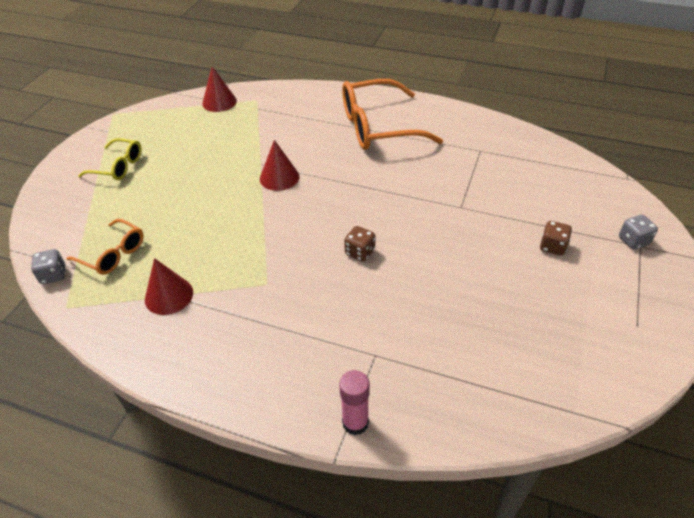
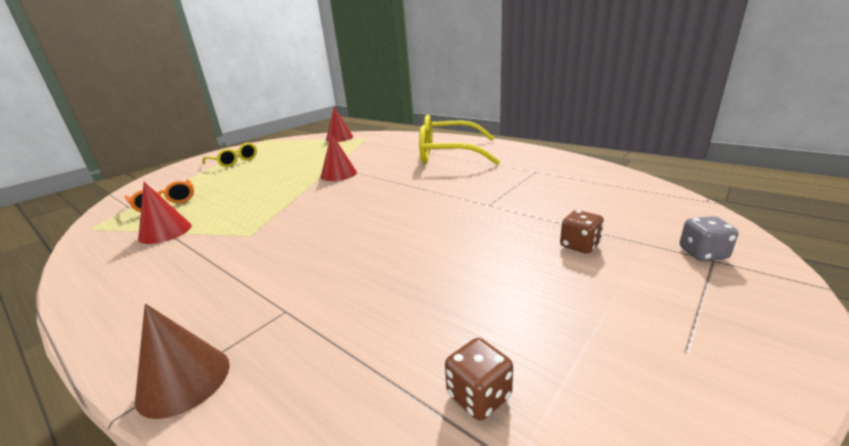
camera: 20 degrees right, 20 degrees down
grey dice [31,249,66,284] -> none
pink glue stick [339,370,369,435] -> brown cone [135,304,230,419]
orange glasses [342,79,443,150] -> yellow glasses [419,115,500,165]
brown dice [344,226,375,262] -> brown dice moved to [445,338,513,421]

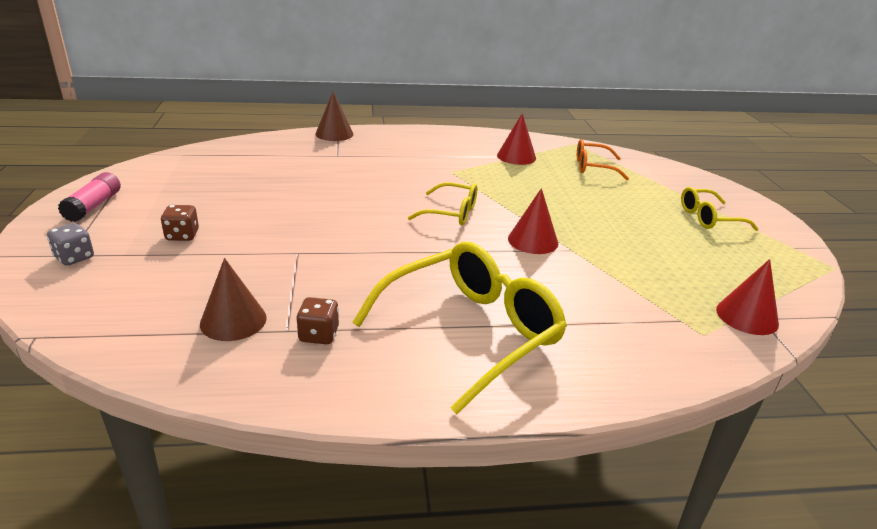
camera: 130 degrees right, 5 degrees up
brown dice [445,338,513,421] -> brown dice moved to [296,297,339,344]
none -> pink glue stick [58,172,121,222]
none -> brown cone [200,258,267,341]
none -> yellow glasses [408,182,477,225]

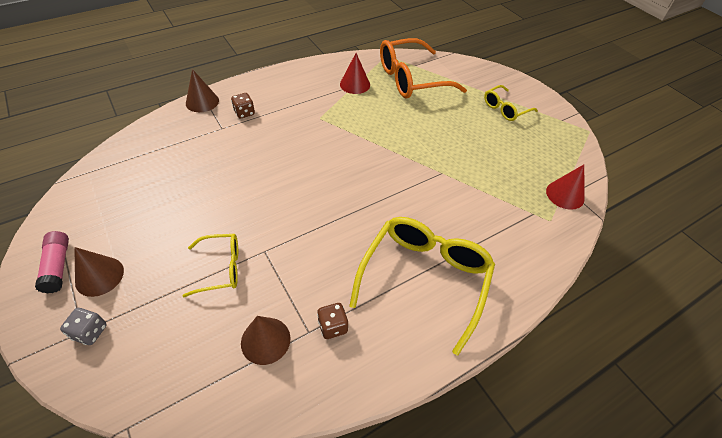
camera: 25 degrees left, 20 degrees up
brown dice [161,205,199,241] -> brown dice moved to [231,93,255,119]
yellow glasses [408,182,477,225] -> yellow glasses moved to [183,234,238,297]
red cone [508,188,558,254] -> none
orange glasses [577,139,629,180] -> orange glasses [380,38,467,98], size x1.87
none -> brown cone [74,247,124,297]

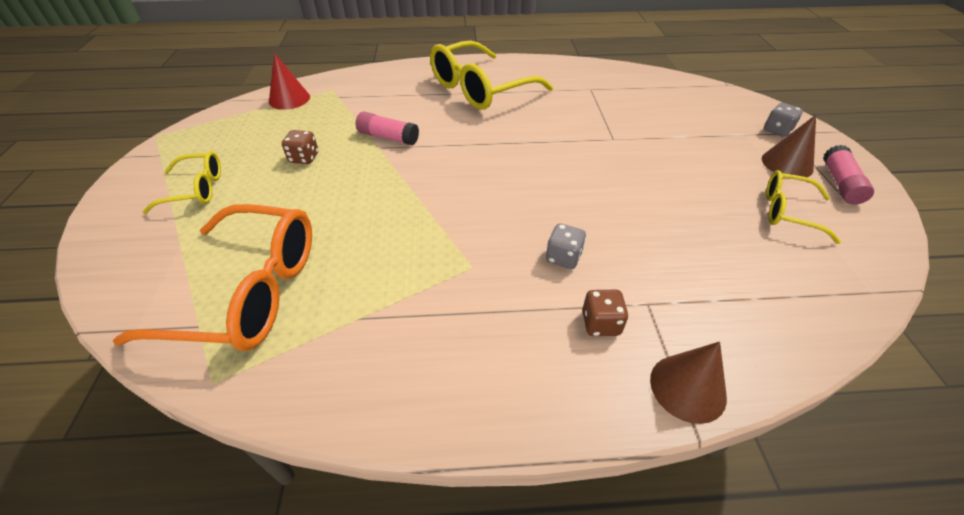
camera: 150 degrees left, 5 degrees down
yellow glasses [183,234,238,297] -> yellow glasses moved to [766,170,841,244]
brown cone [241,316,291,365] -> none
brown dice [317,303,348,339] -> brown dice moved to [282,130,318,164]
red cone [340,53,370,94] -> none
none -> pink glue stick [355,112,419,146]
none -> grey dice [546,224,586,269]

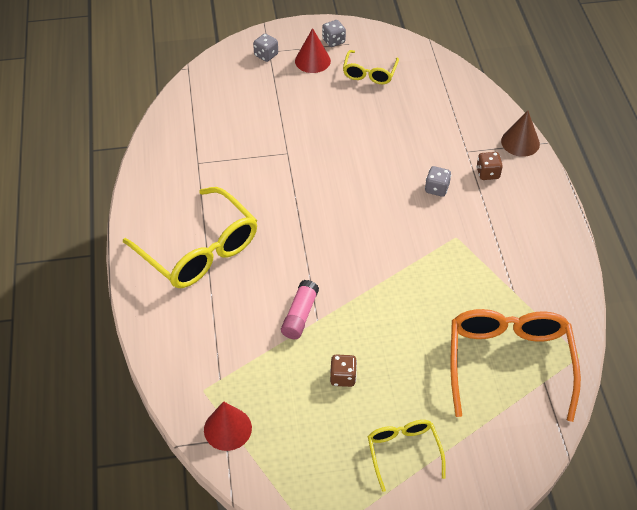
camera: 95 degrees left, 5 degrees up
brown cone [762,115,816,177] -> red cone [295,28,331,73]
pink glue stick [823,145,874,205] -> grey dice [322,20,346,47]

